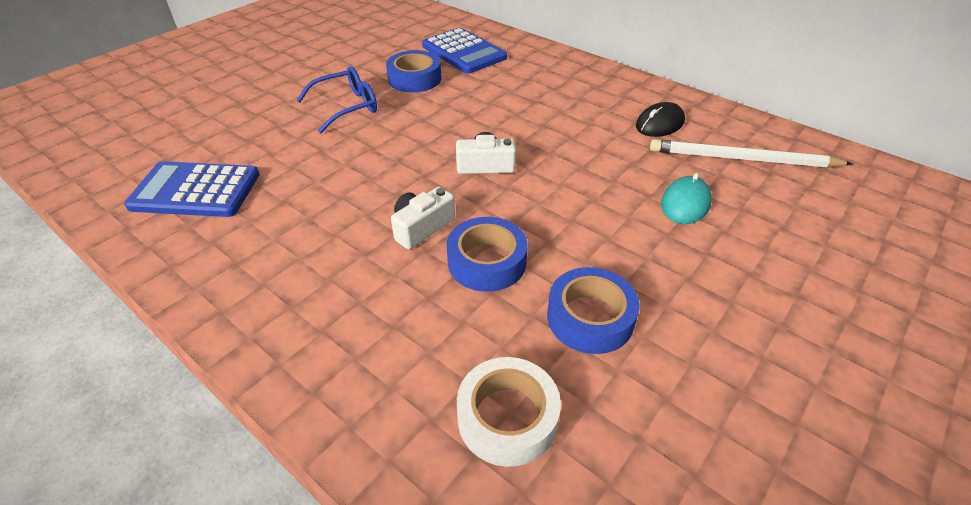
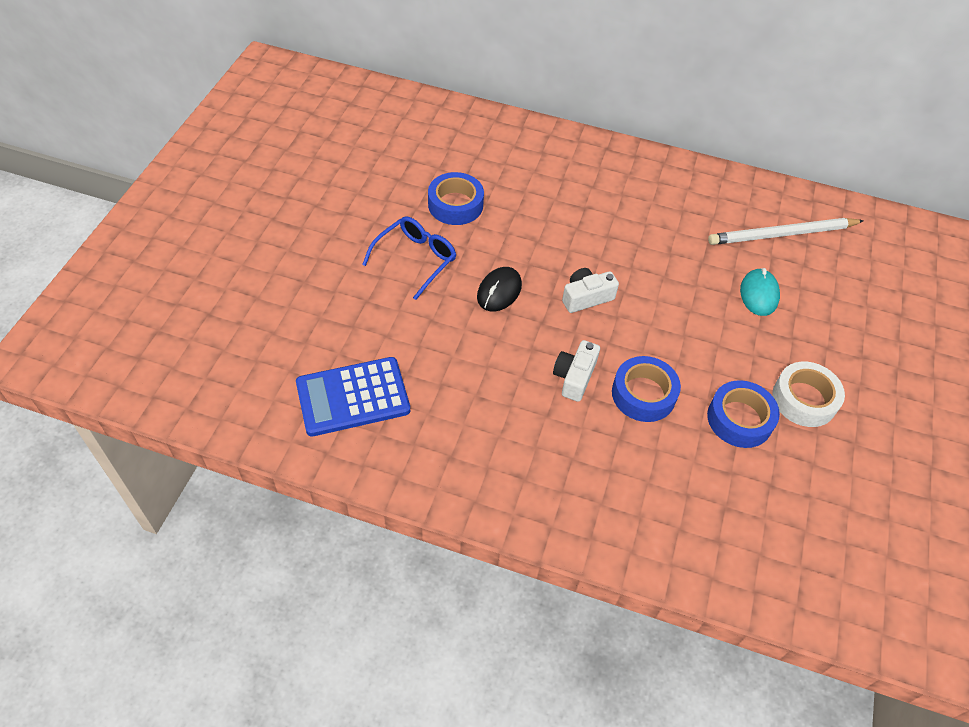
camera: 25 degrees left, 10 degrees up
blue calculator [422,28,507,74] -> none
white tape [457,357,561,467] -> white tape moved to [772,362,845,427]
black mouse [636,102,685,137] -> black mouse moved to [477,267,522,311]

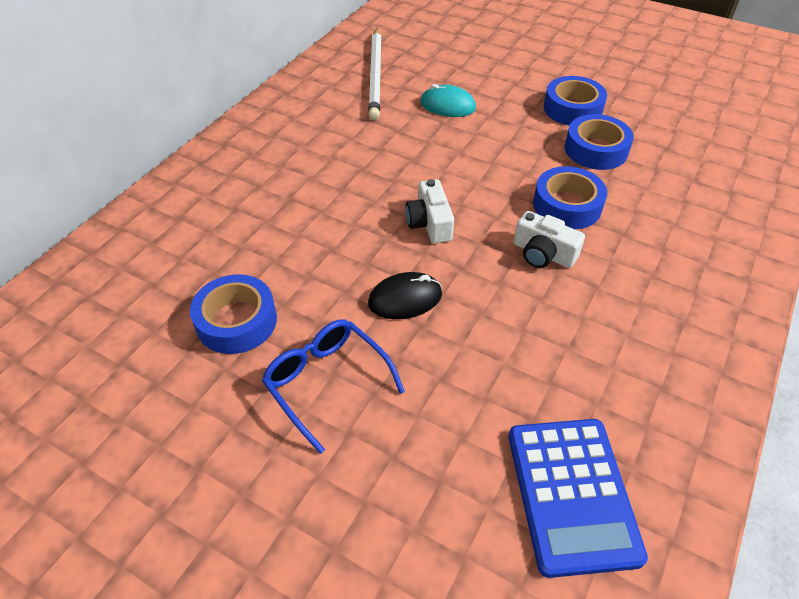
camera: 75 degrees left, 5 degrees down
black mouse [477,267,522,311] -> black mouse turned 60 degrees counterclockwise [368,272,442,319]
white tape [772,362,845,427] -> blue tape [544,76,607,125]

